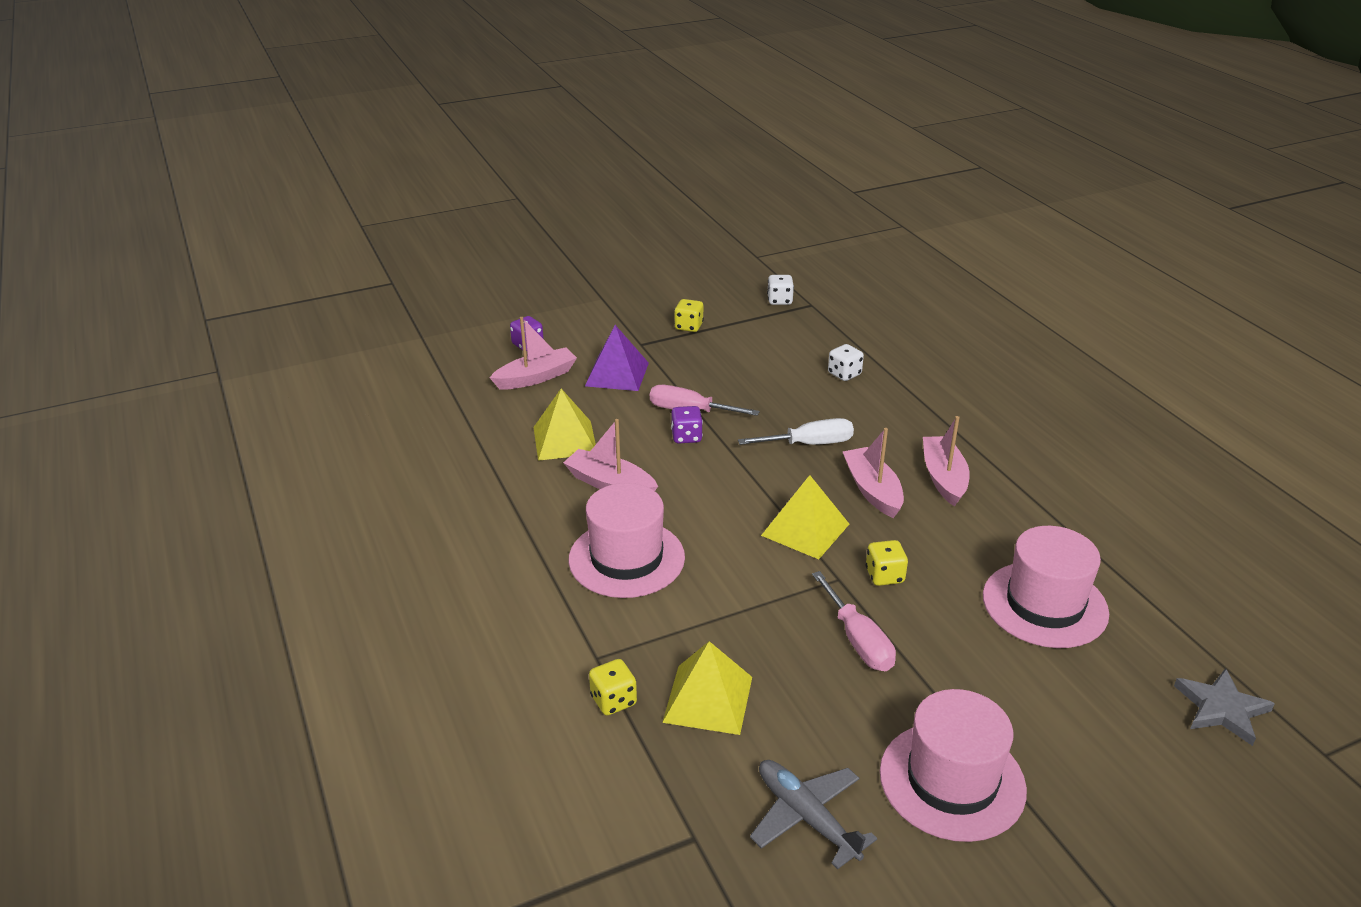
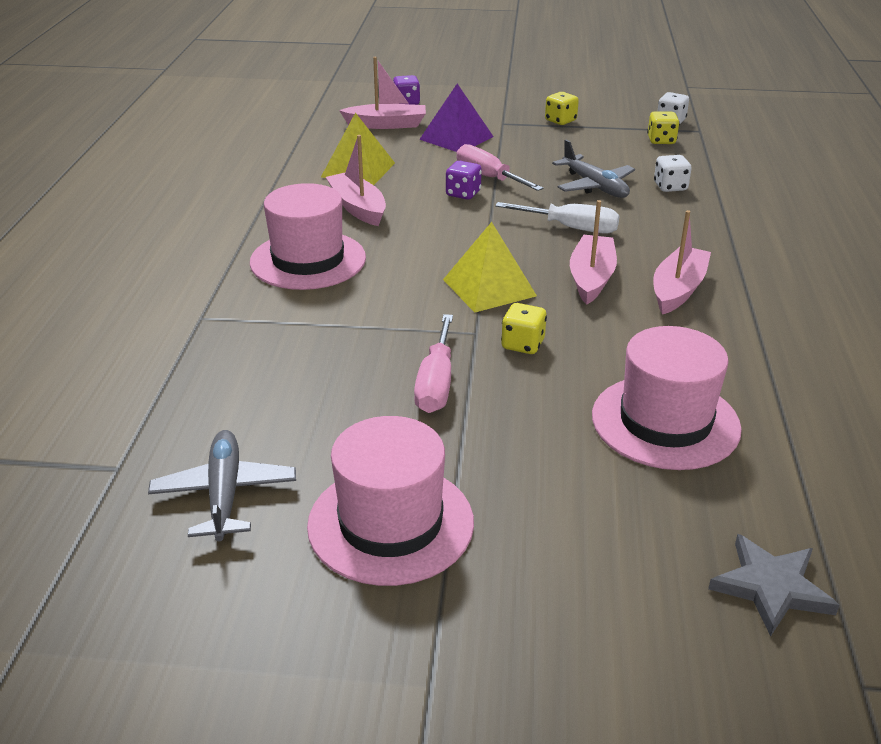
camera: 30 degrees right, 0 degrees up
yellow dice [589,659,637,715] -> yellow dice moved to [647,111,680,144]
yellow pyramid [662,641,752,735] -> none
none -> grey plane [552,140,635,198]

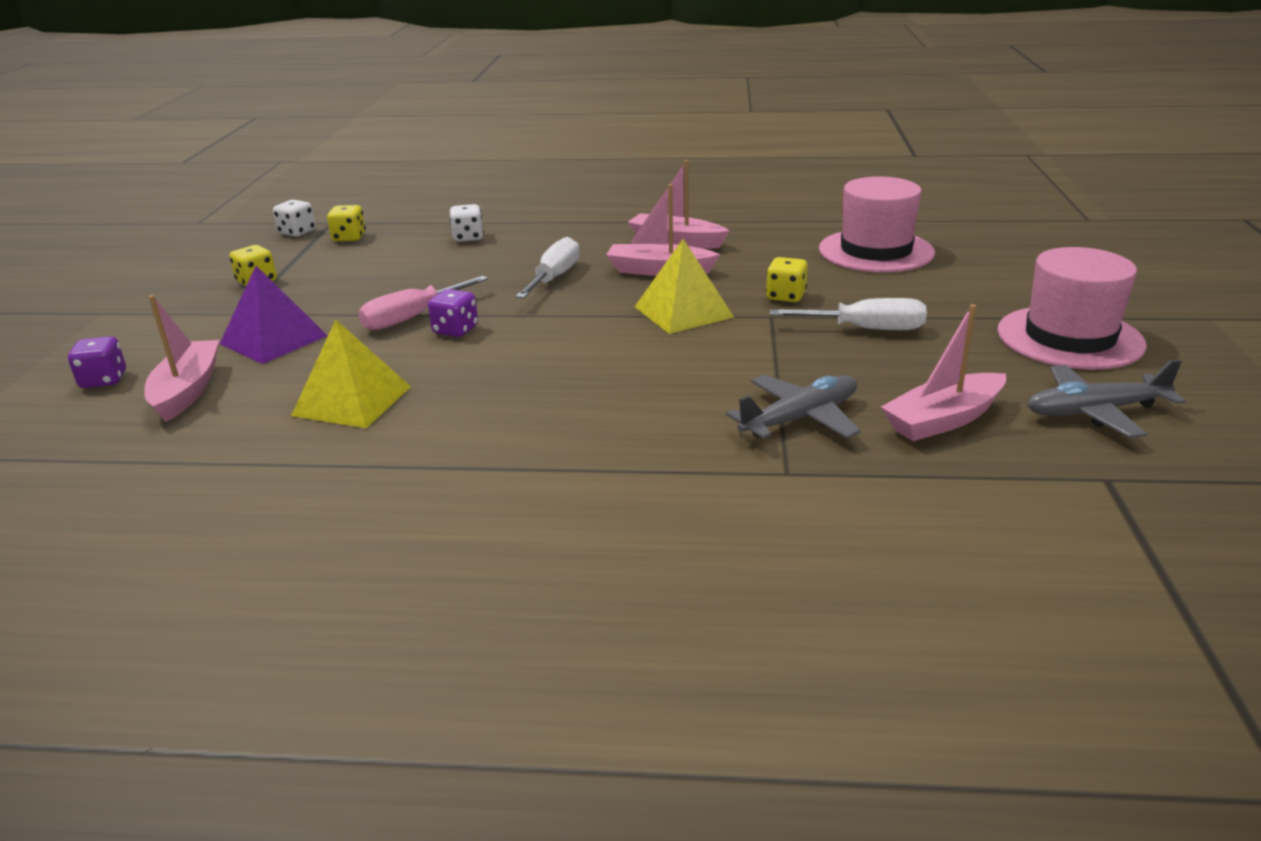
camera: 90 degrees left, 5 degrees down
pink hat [250,183,366,290] -> none
pink boat [326,135,386,226] -> pink boat moved to [881,304,1006,441]
pink screwdriver [414,314,453,413] -> white screwdriver [770,298,927,330]
grey plane [552,140,635,198] -> grey plane moved to [726,375,861,439]
grey star [708,534,839,637] -> none

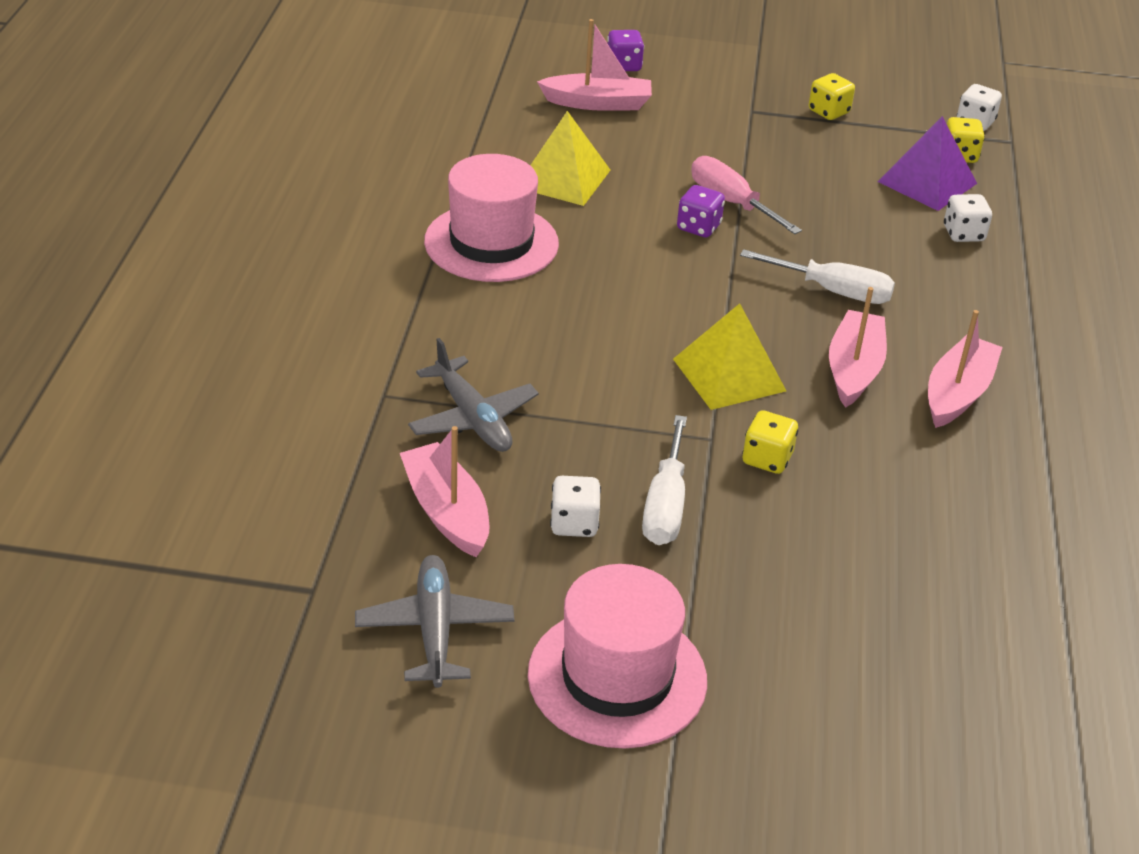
camera: 90 degrees right, 10 degrees up
purple pyramid [220,266,328,364] -> purple pyramid moved to [877,116,977,211]
pink hat [819,176,935,272] -> pink hat moved to [424,154,559,282]
none -> white dice [550,476,601,537]

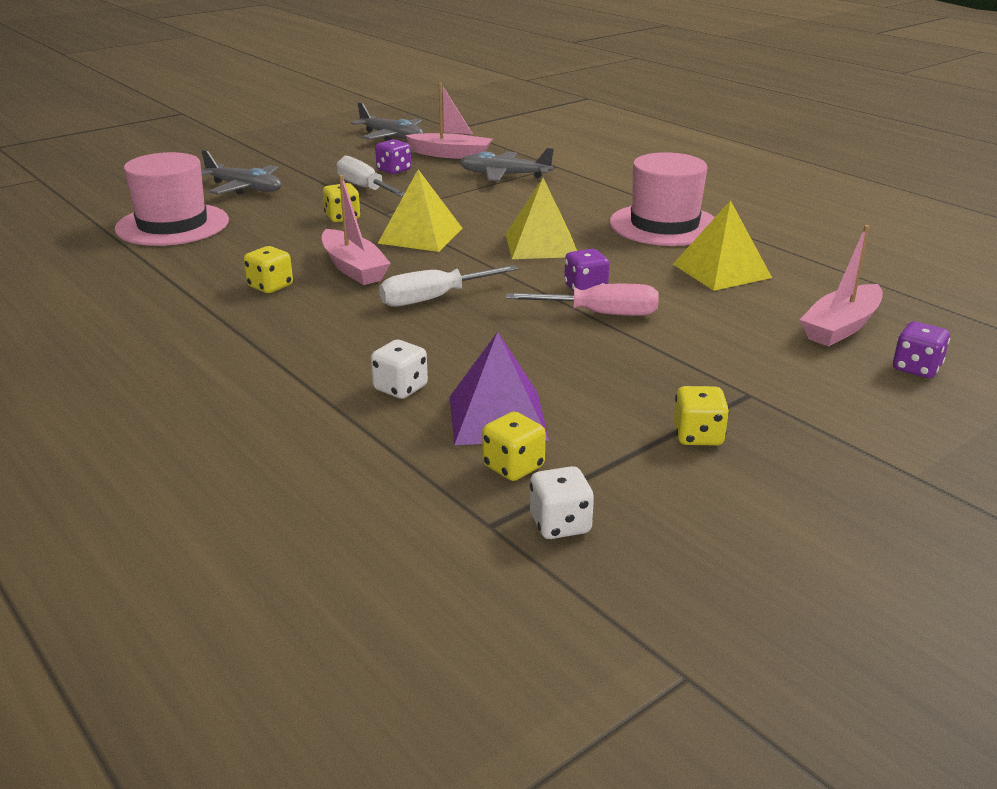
camera: 135 degrees right, 10 degrees down
pink hat [528,564,707,749] -> pink hat moved to [115,152,229,246]
white dice [550,476,601,537] -> purple dice [375,139,411,174]
pink boat [928,310,1002,428] -> yellow dice [244,246,293,293]
none -> grey plane [201,150,281,195]
none -> yellow pyramid [506,178,577,259]

